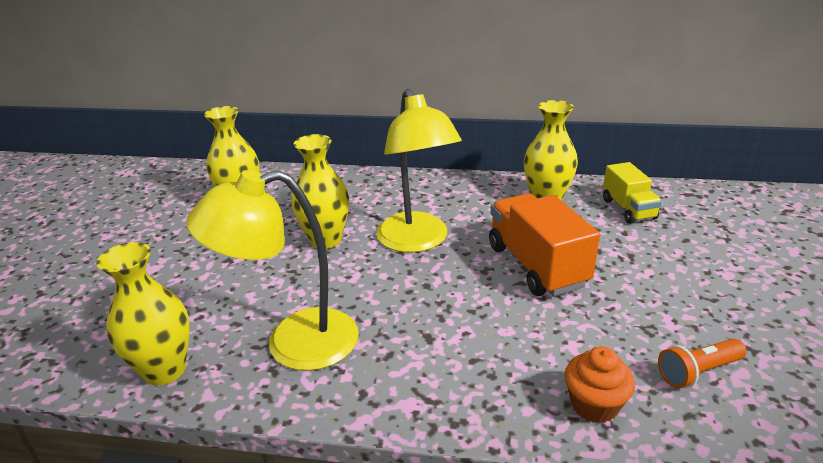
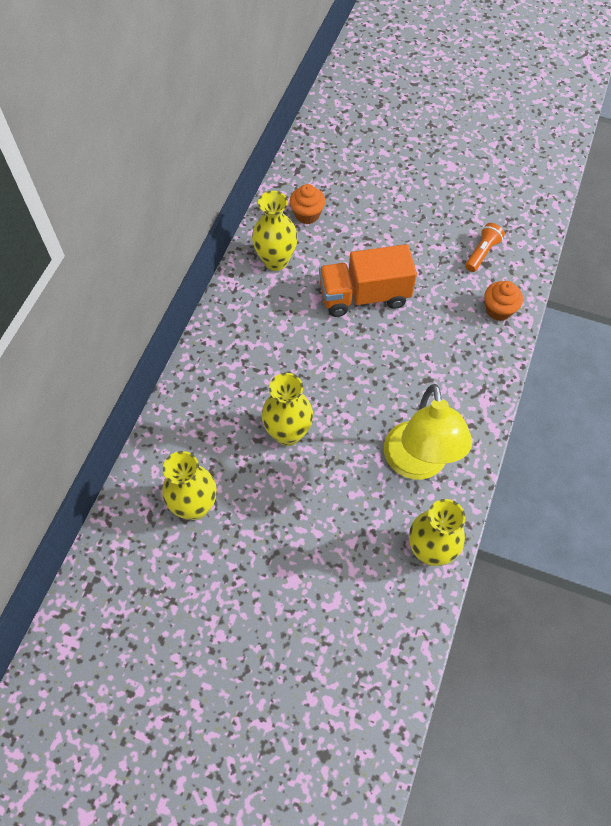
camera: 80 degrees left, 30 degrees up
yellow lamp [376,89,462,253] -> none
yellow truck [603,162,662,224] -> orange cupcake [290,184,325,224]
orange flashlight [658,339,747,388] -> orange flashlight turned 135 degrees counterclockwise [465,223,505,272]

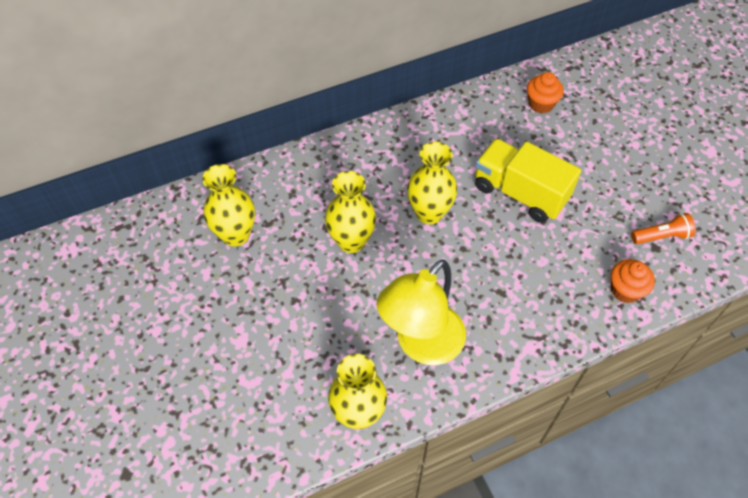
camera: 45 degrees right, 5 degrees down
yellow vase [252,191,298,271] -> yellow vase moved to [407,142,457,224]
orange truck [319,244,417,317] -> yellow truck [475,138,581,223]

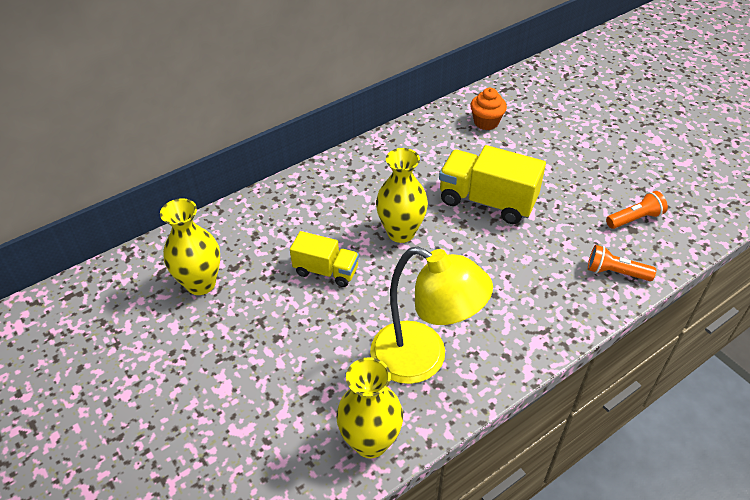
camera: 10 degrees left, 10 degrees down
yellow vase [325,171,376,253] -> yellow truck [290,231,359,287]
yellow lamp [377,259,466,365] -> yellow lamp turned 90 degrees counterclockwise [370,246,493,384]
orange cupcake [611,259,655,303] -> orange flashlight [588,245,656,281]

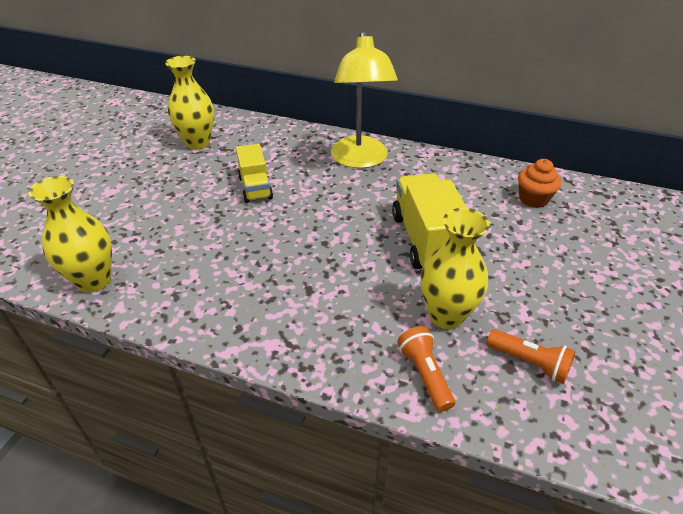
camera: 55 degrees right, 5 degrees down
yellow lamp [370,246,493,384] -> yellow lamp moved to [331,30,398,168]
yellow vase [376,148,428,243] -> yellow vase moved to [421,208,490,329]

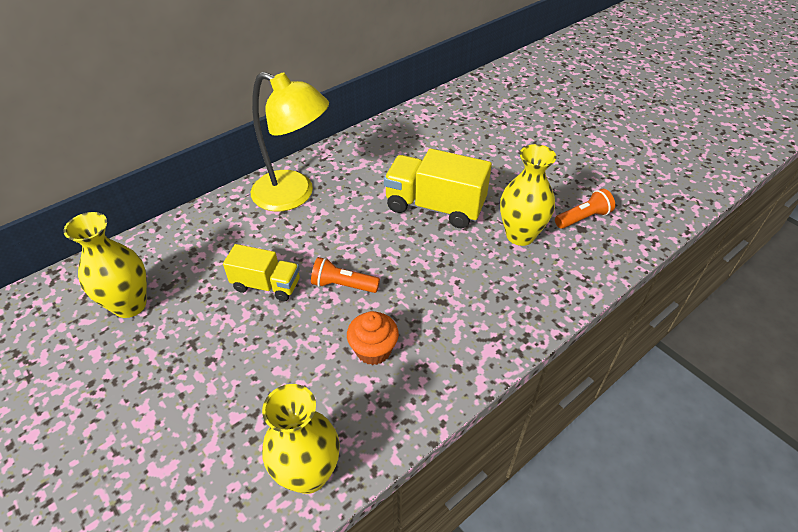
camera: 60 degrees left, 5 degrees up
orange flashlight [397,326,455,412] -> orange flashlight moved to [311,257,380,293]
orange cupcake [518,159,561,208] -> orange cupcake moved to [347,311,399,365]

